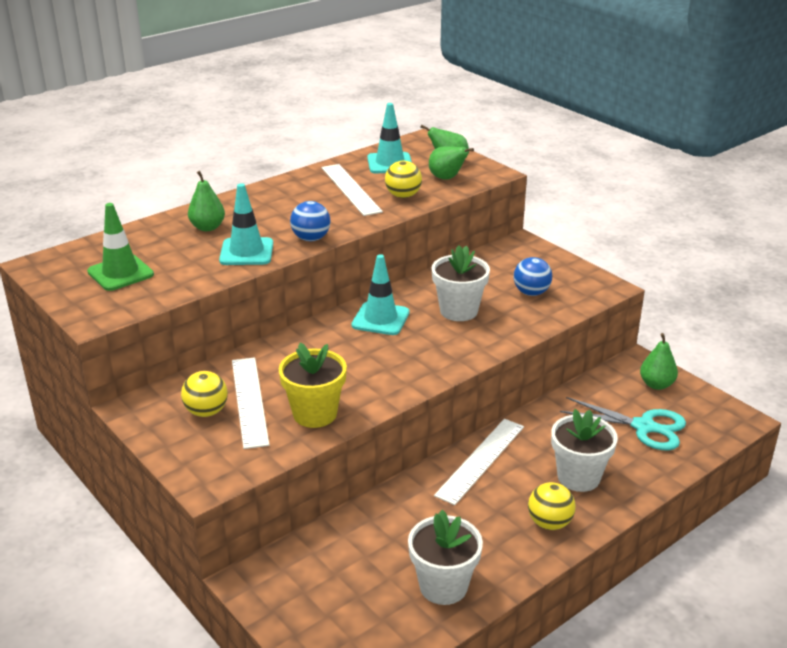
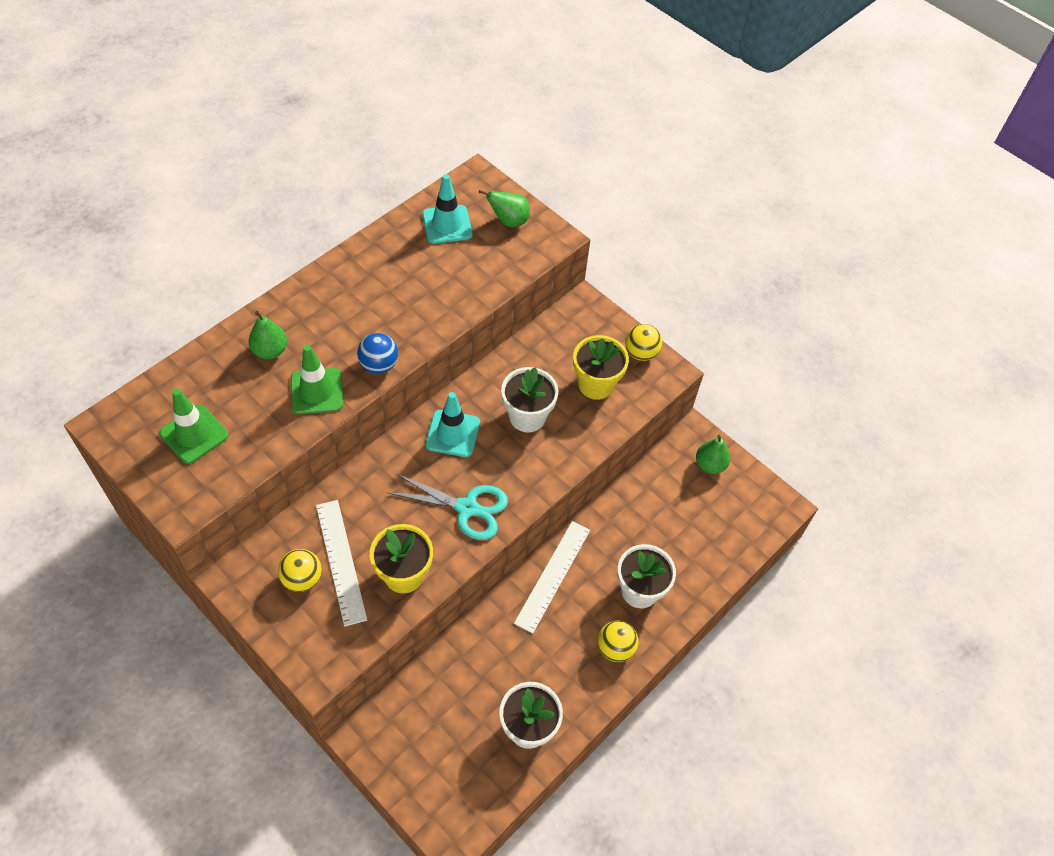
camera: 10 degrees left, 25 degrees up
turquoise traffic cone [219,183,273,265] -> green traffic cone [291,345,343,414]
white ruler [322,164,383,216] -> none
yellow ball [385,161,422,198] -> yellow ball moved to [625,324,662,361]
green pear [429,146,474,180] -> none
blue ball [514,257,552,296] -> yellow flower pot [573,335,629,400]
turquoise scissors [560,397,686,451] -> turquoise scissors moved to [387,473,508,540]

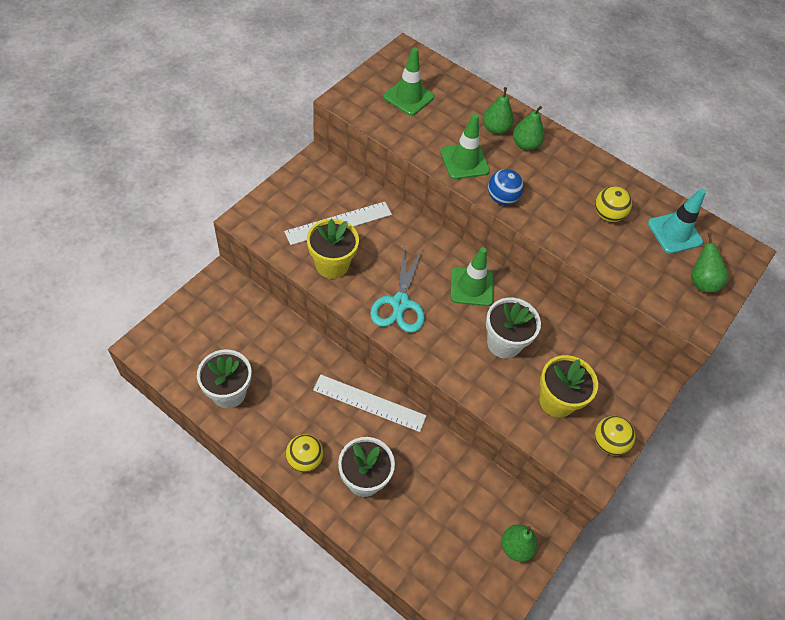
camera: 80 degrees right, 0 degrees up
yellow ball [278,549,322,592] -> yellow ball moved to [595,186,632,222]
turquoise traffic cone [425,392,480,457] -> green traffic cone [450,247,494,306]
none -> green pear [513,106,544,151]

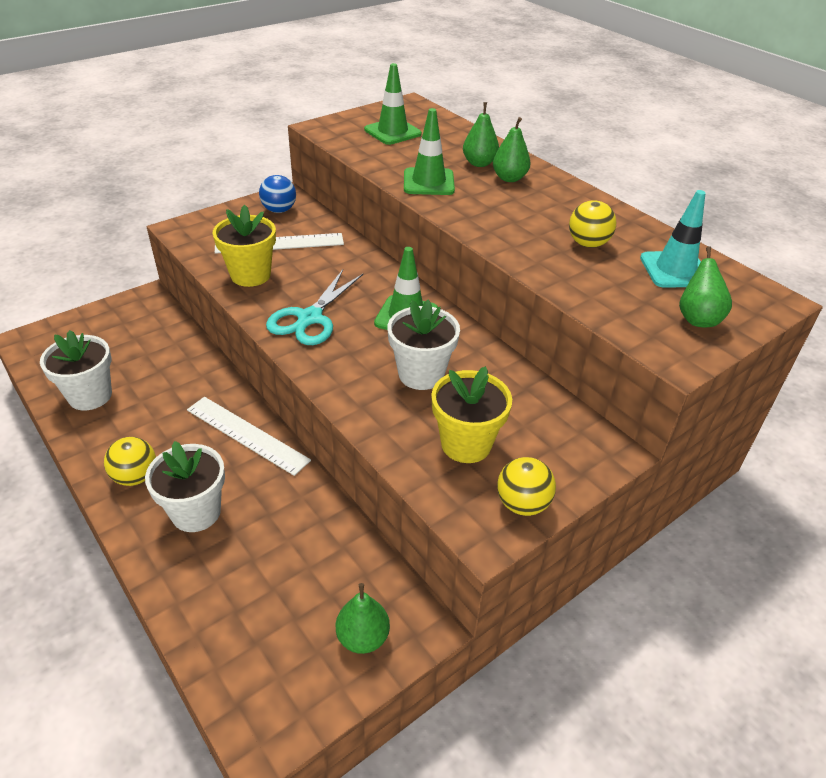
camera: 20 degrees right, 15 degrees down
blue ball [488,169,524,205] -> blue ball moved to [259,175,296,213]

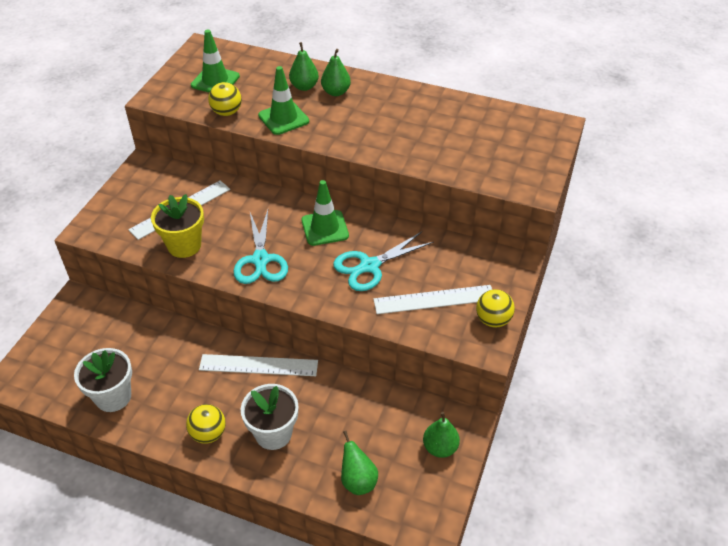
camera: 30 degrees left, 5 degrees up
blue ball [259,175,296,213] -> none
white flower pot [388,300,460,390] -> turquoise scissors [333,232,434,291]
yellow flower pot [431,366,512,463] -> white ruler [373,285,492,314]
yellow ball [569,200,616,248] -> yellow ball moved to [208,82,242,116]
turquoise traffic cone [640,190,706,288] -> none
green pear [679,246,732,327] -> green pear moved to [341,431,378,495]

